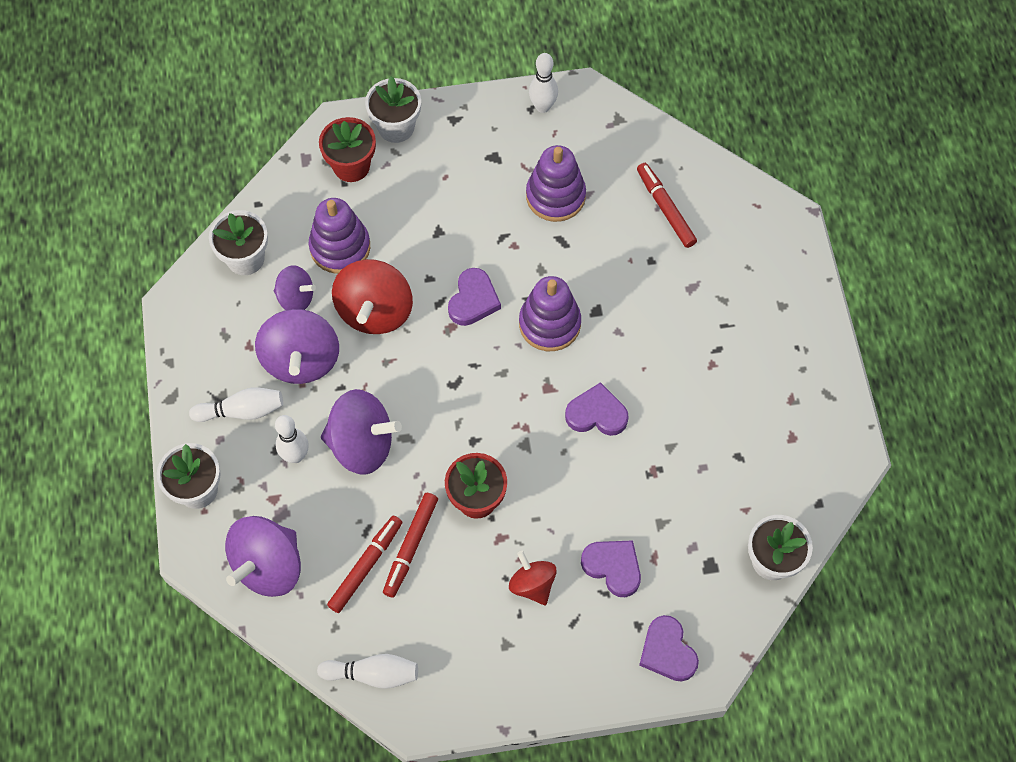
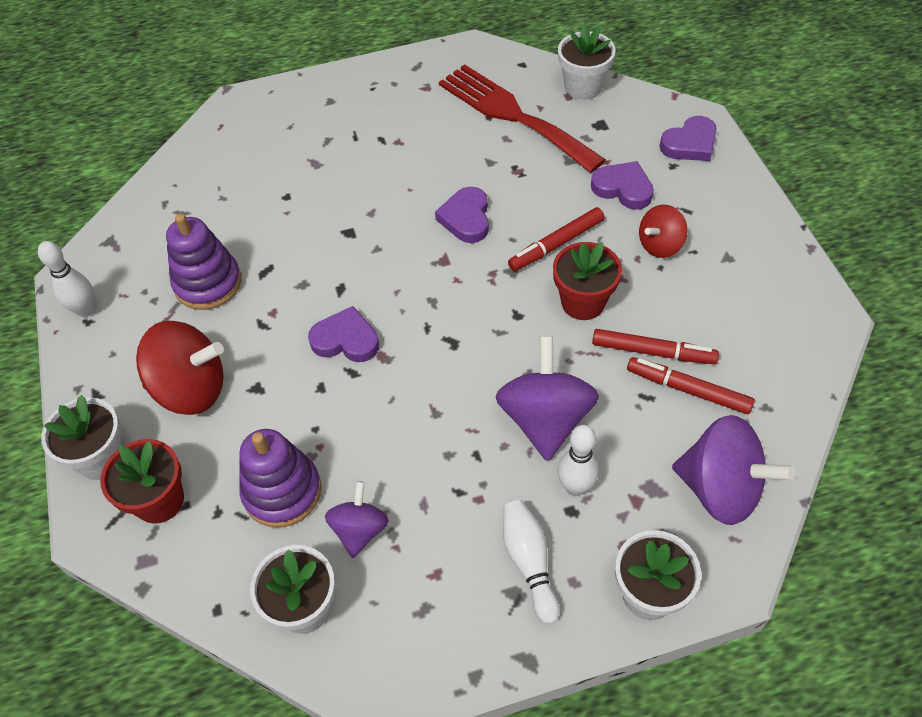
camera: 95 degrees left, 10 degrees down
purple spinning top [255,309,339,384] -> none
white bowling pin [317,654,418,689] -> none
red spinning top [332,259,413,334] -> red spinning top moved to [136,321,224,415]
purple stacking toy [519,276,581,351] -> none
purple heart [581,540,641,597] -> purple heart turned 90 degrees clockwise [591,161,654,210]
red marker [637,163,697,248] -> red marker moved to [508,207,604,271]
none -> red fork [439,64,606,173]

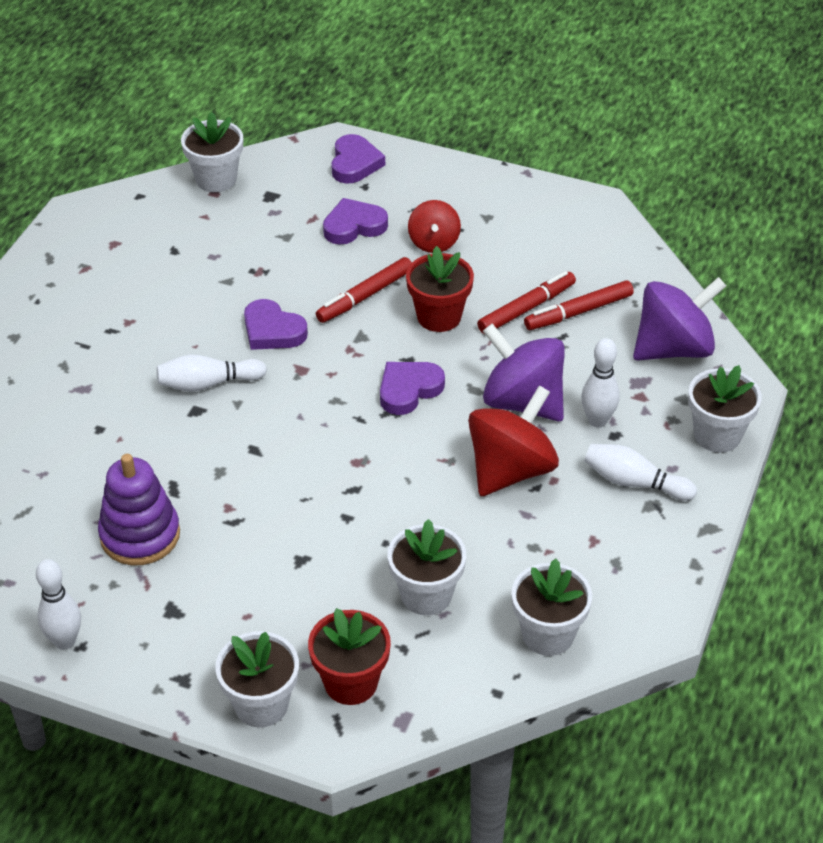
camera: 55 degrees left, 10 degrees down
red spinning top [136,321,224,415] -> red spinning top moved to [468,386,559,496]
purple stacking toy [239,429,322,528] -> white flower pot [388,519,466,615]
purple heart [308,306,379,362] -> purple heart moved to [380,362,445,415]
purple spinning top [325,481,389,558] -> none
red fork [439,64,606,173] -> none
red marker [508,207,604,271] -> red marker turned 45 degrees clockwise [316,257,412,323]
none -> white bowling pin [157,355,267,392]

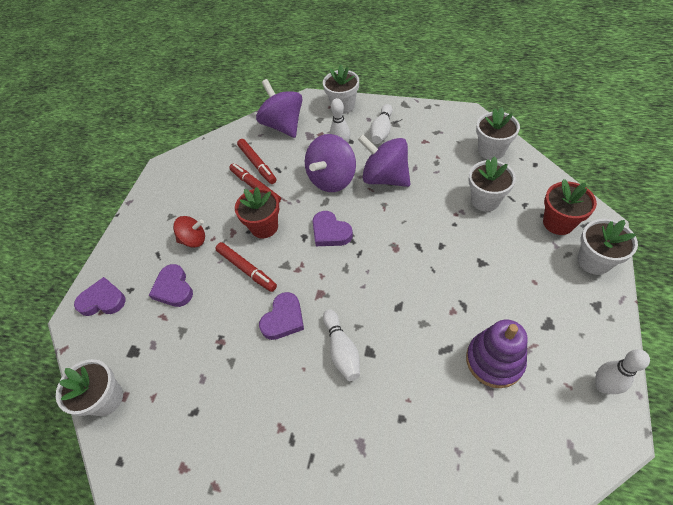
camera: 90 degrees left, 10 degrees up
red spinning top [468,386,559,496] -> purple spinning top [358,134,410,187]

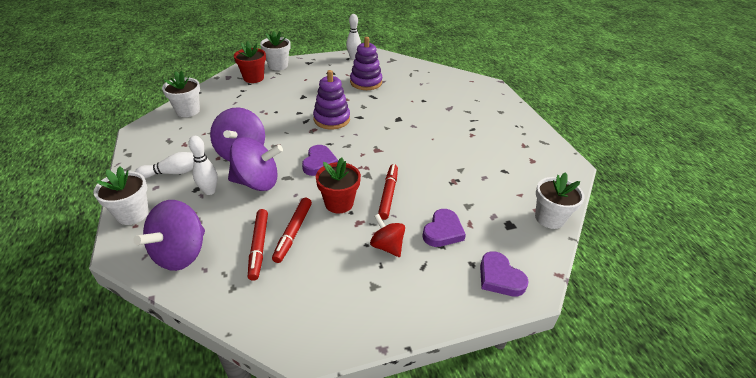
camera: 130 degrees left, 15 degrees down
red marker [237,139,276,184] -> red marker turned 150 degrees clockwise [248,209,268,281]
purple heart [259,292,304,340] -> none
white bowling pin [323,309,360,381] -> none
white flower pot [469,156,516,211] -> none
none -> purple stacking toy [313,70,350,129]

